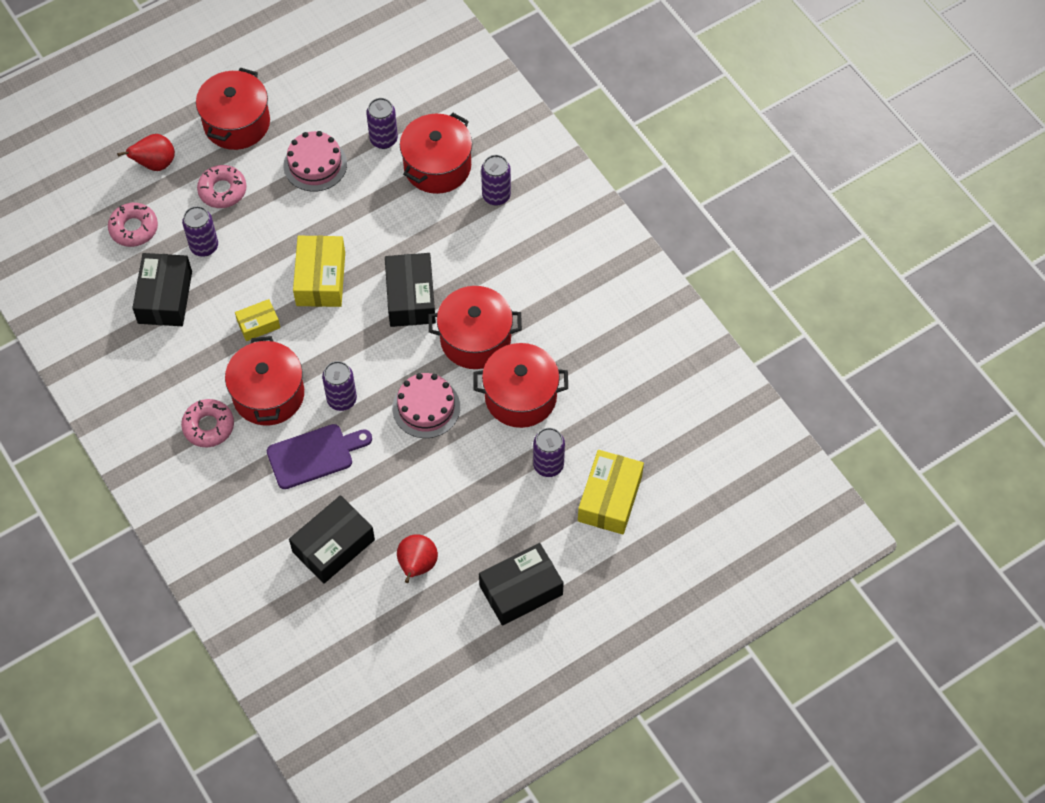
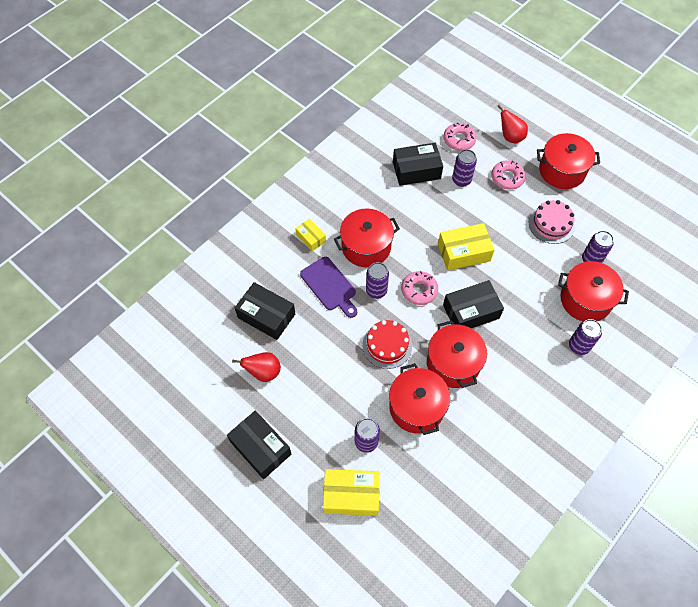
camera: 75 degrees right, 0 degrees up
pink donut [181,399,234,447] -> pink donut moved to [401,271,438,305]
yellow box [235,299,280,341] -> yellow box moved to [295,219,326,251]
pink cake [392,373,460,438] -> red cake [362,320,412,369]

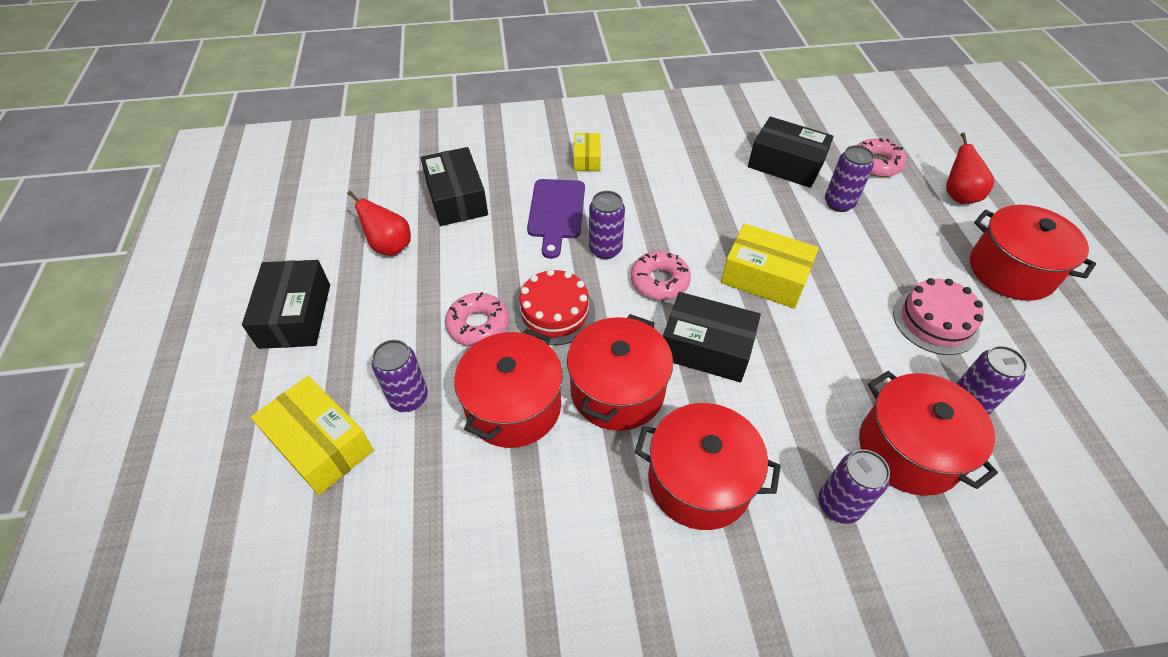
camera: 40 degrees right, 10 degrees down
red pot [334,209,400,267] -> red pot moved to [635,403,781,530]
pink donut [491,160,526,190] -> pink donut moved to [445,292,509,346]

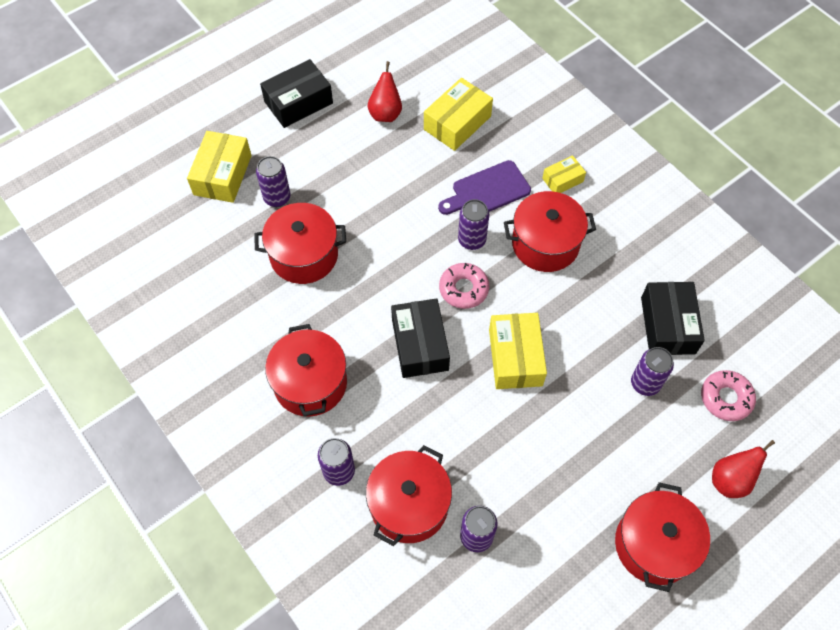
camera: 60 degrees right, 10 degrees up
black box [421,147,488,226] -> yellow box [424,78,493,151]
pink donut [445,292,509,346] -> none
red cake [514,269,595,345] -> none
red pot [567,314,673,431] -> red pot moved to [504,191,596,272]
pink cake [893,278,984,355] -> none

